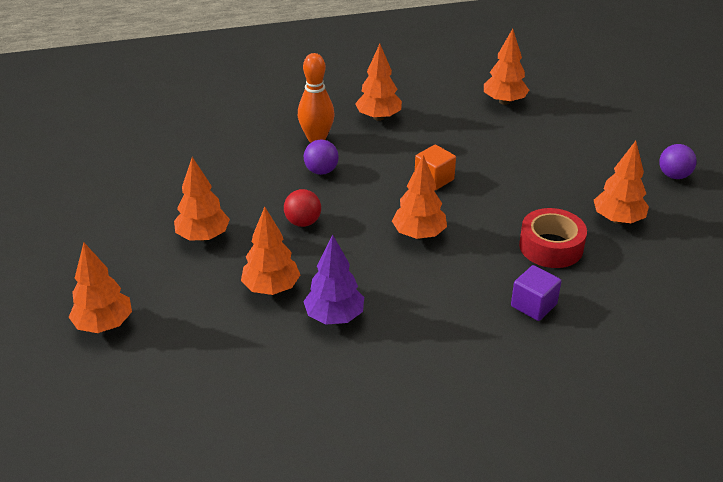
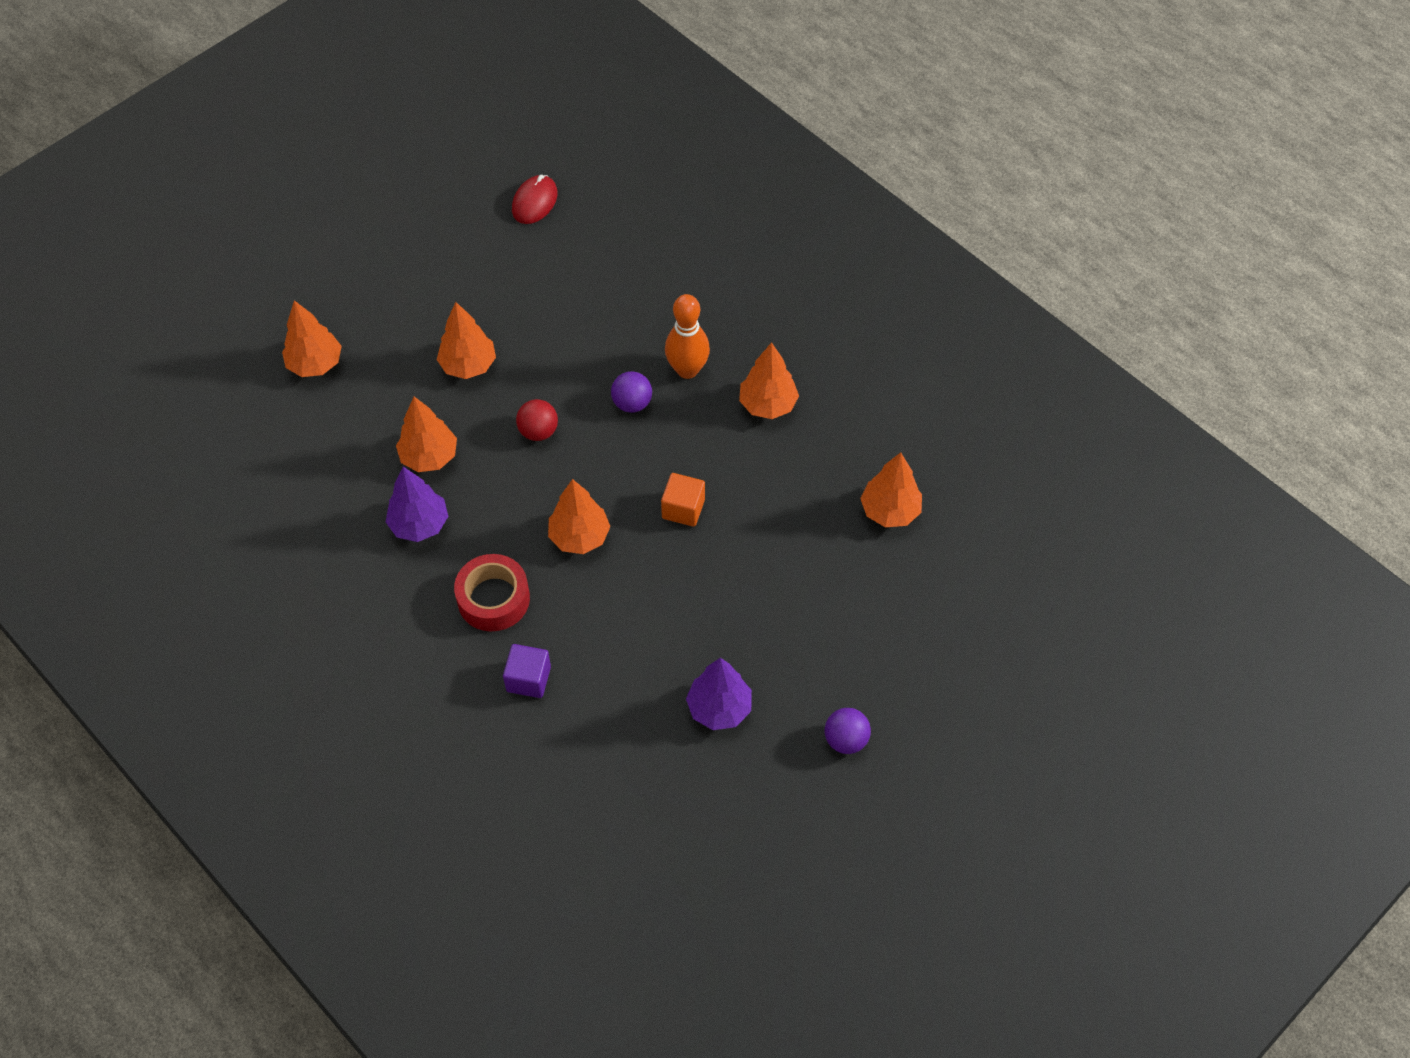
camera: 60 degrees right, 20 degrees up
red tape [519,208,587,268] -> red tape moved to [454,554,530,631]
orange tree [594,141,649,224] -> purple tree [686,658,752,730]
none -> red mouse [512,175,558,224]

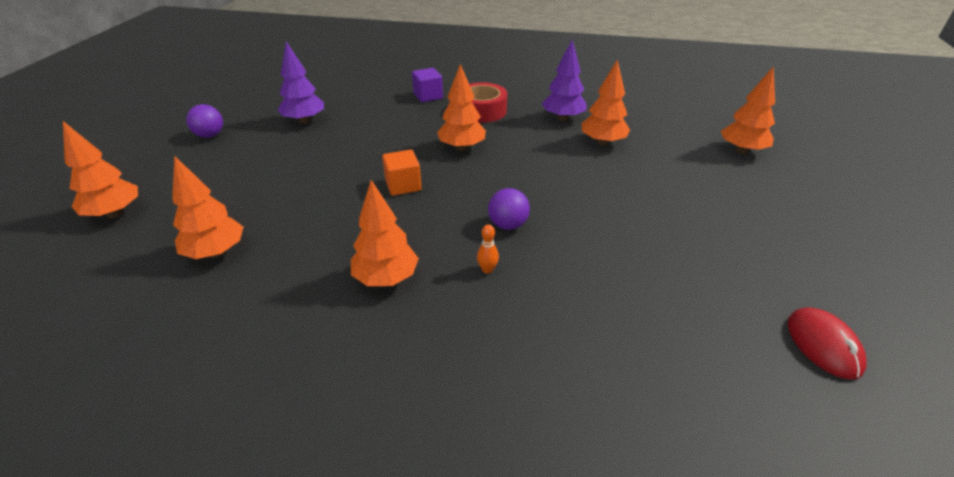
camera: 145 degrees right, 20 degrees down
orange tree [437,302,496,379] -> orange tree moved to [63,121,138,218]
red ball [516,399,558,441] -> none
orange bowling pin [665,294,710,379] -> orange bowling pin [477,225,499,274], size x0.44

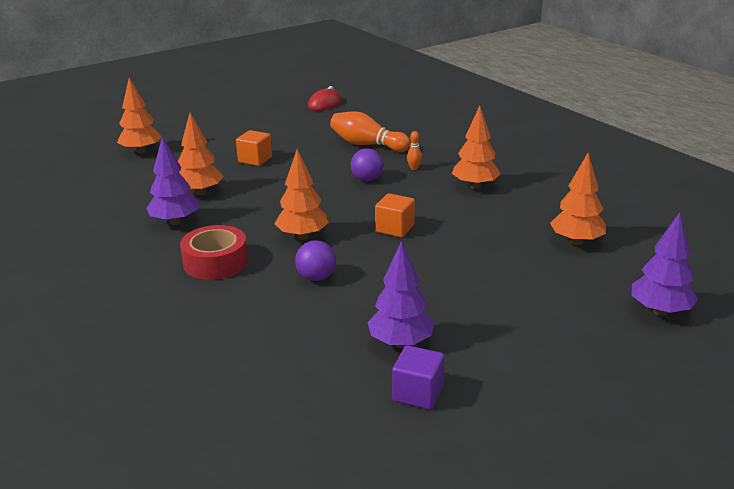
camera: 135 degrees left, 10 degrees down
orange tree [63,121,138,218] -> purple tree [631,212,698,316]
purple ball [186,104,223,138] -> purple ball moved to [295,240,336,281]
purple cube [412,68,443,102] -> purple cube moved to [392,345,444,409]
none -> orange cube [236,130,272,166]
none -> orange bowling pin [330,111,411,152]

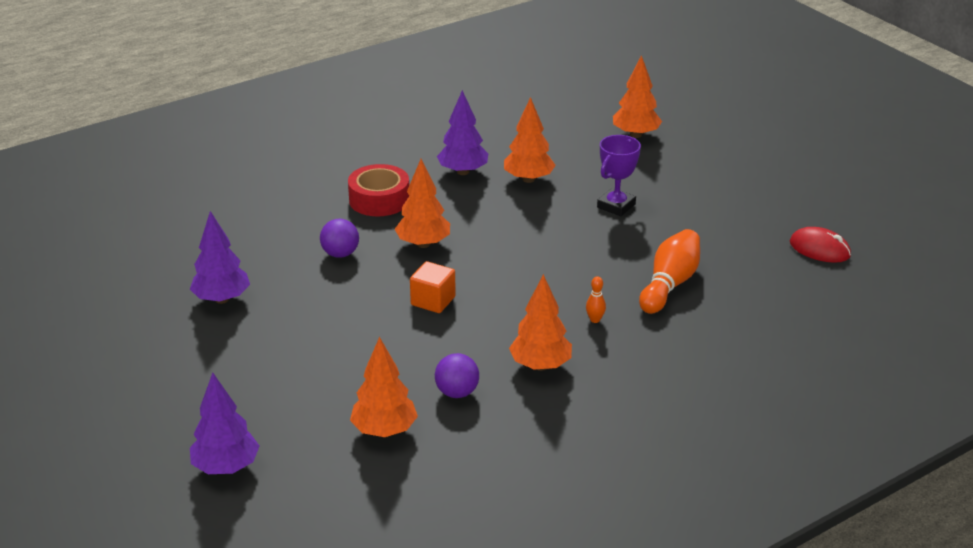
camera: 90 degrees right, 5 degrees up
orange cube [236,130,272,166] -> purple trophy [597,135,641,216]
purple ball [351,148,383,181] -> purple ball moved to [435,353,479,398]
purple cube [392,345,444,409] -> none

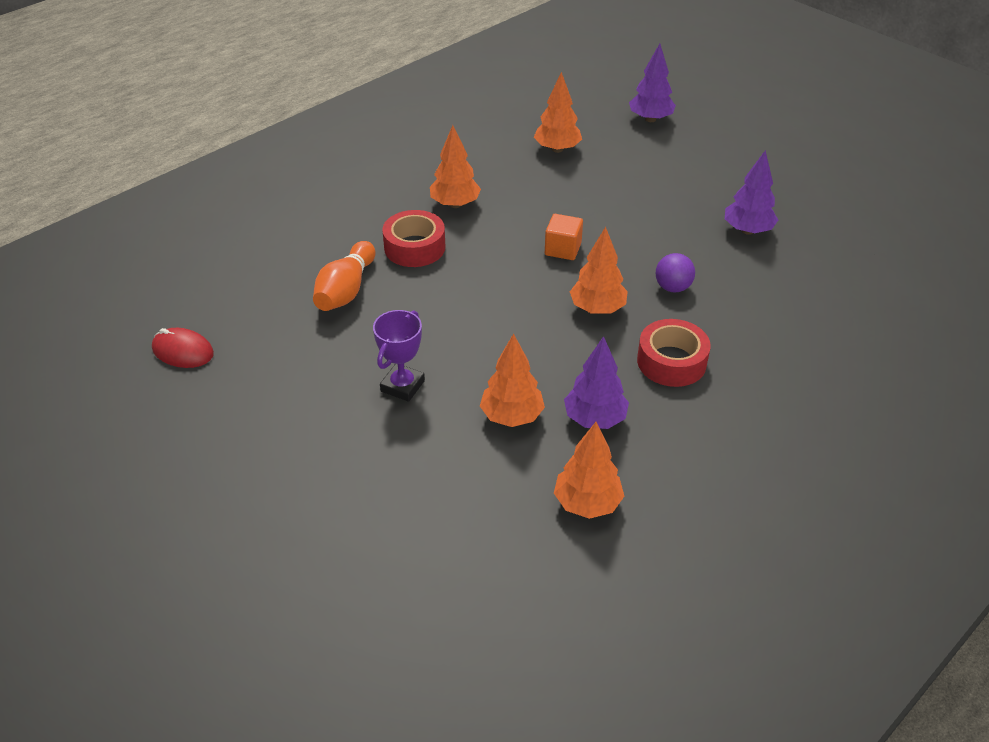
camera: 170 degrees right, 10 degrees up
purple ball [435,353,479,398] -> none
orange bowling pin [586,276,606,323] -> red tape [382,210,446,267]
orange tree [613,55,662,138] -> orange tree moved to [554,422,624,519]

